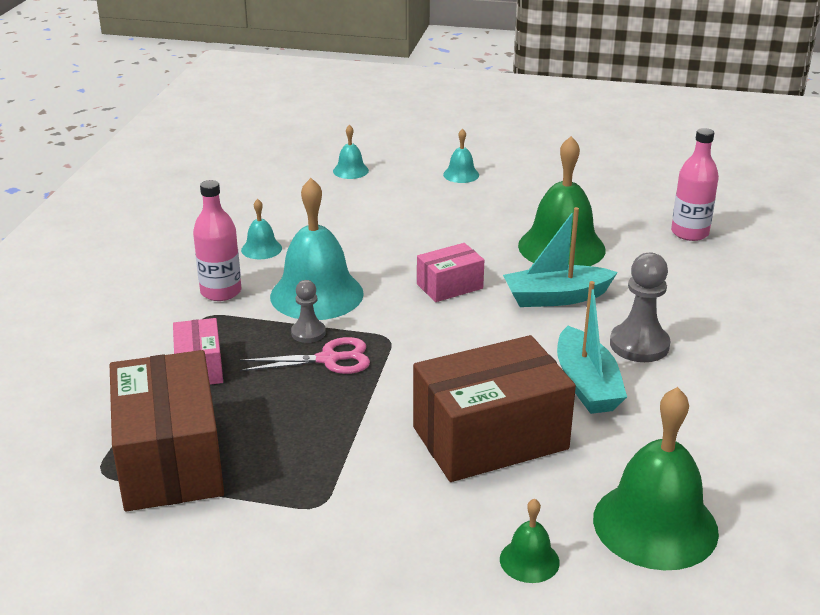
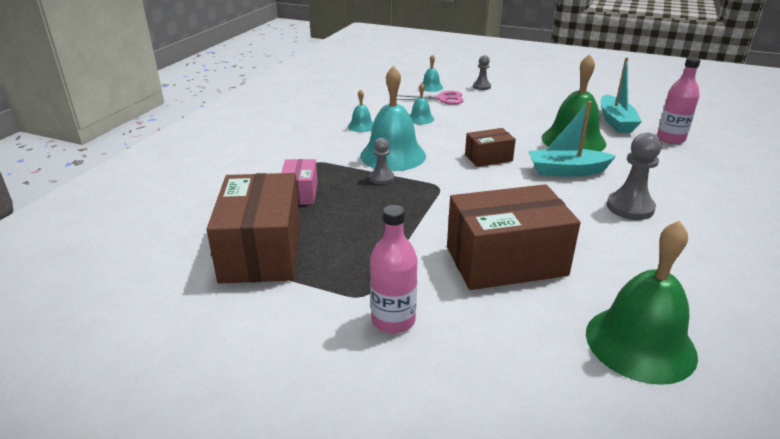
camera: 10 degrees right, 0 degrees up
pink bottle [193,180,241,301] -> pink bottle moved to [370,205,418,333]
pink scissors [240,337,370,374] -> pink scissors moved to [397,91,464,105]
pink box [417,243,484,302] -> brown box [465,128,516,167]
turquoise bell [443,128,479,183] -> turquoise bell moved to [410,83,434,124]
green bell [500,499,560,583] -> none
turquoise boat [557,281,627,414] -> turquoise boat moved to [600,57,642,133]
none -> grey pawn [473,55,491,90]

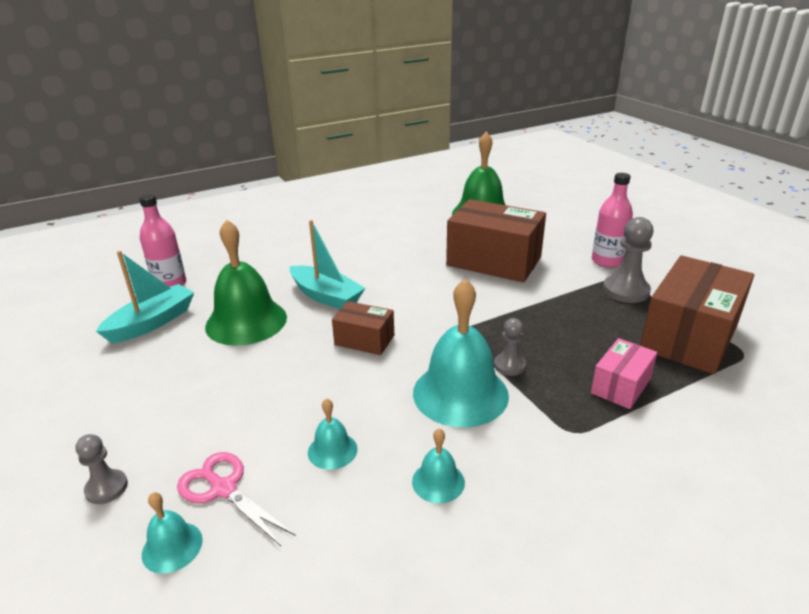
camera: 140 degrees left, 0 degrees up
grey pawn [607,133,662,220] -> grey pawn moved to [603,217,654,303]

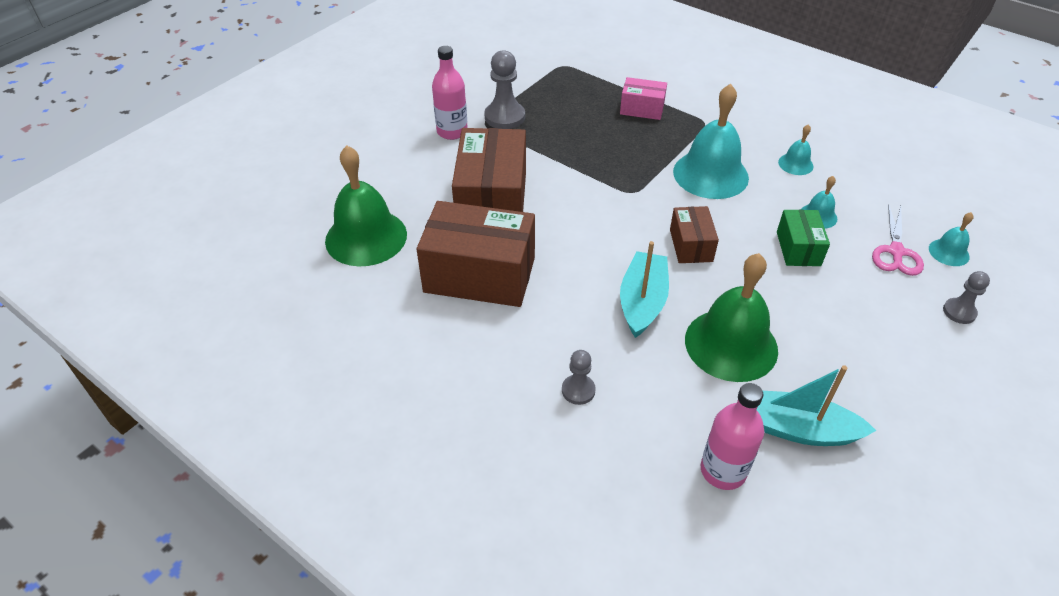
camera: 115 degrees left, 15 degrees up
grey pawn [494,318,526,376] -> grey pawn moved to [562,350,596,405]
brown box [640,255,754,374] -> brown box moved to [416,201,535,307]
none -> green box [777,210,830,266]

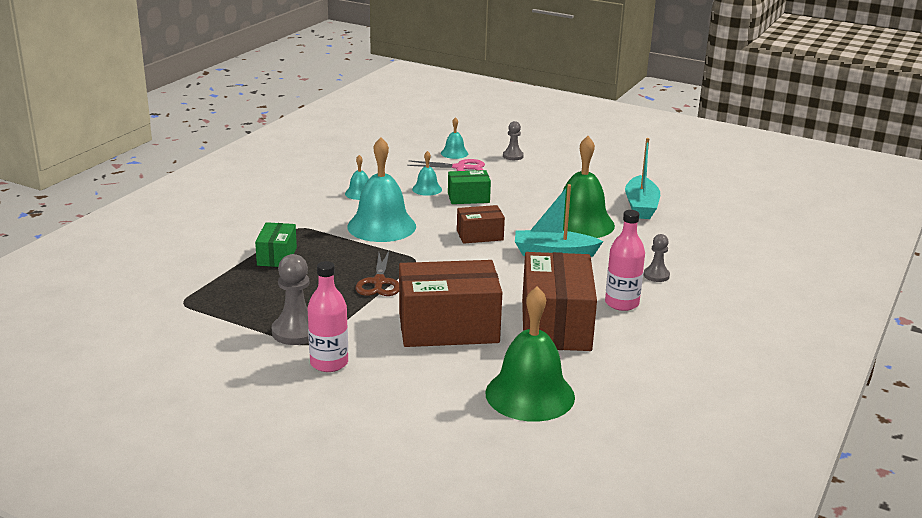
camera: 100 degrees left, 20 degrees down
pink box [620,77,667,120] -> green box [255,222,297,267]
pink bottle [701,383,764,490] -> pink bottle moved to [605,210,645,311]
none -> brown scissors [355,251,399,296]

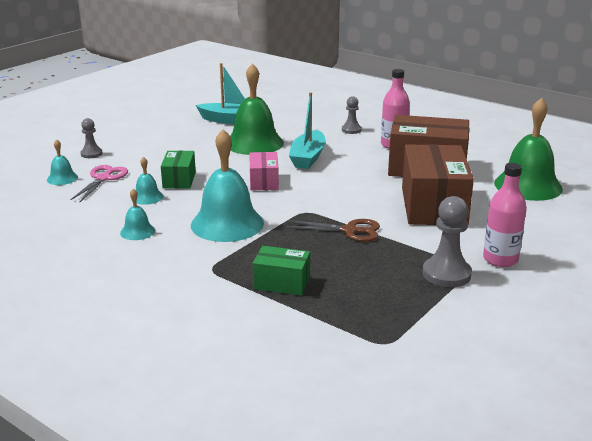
camera: 80 degrees left, 0 degrees up
brown box [457,205,505,244] -> pink box [250,152,279,191]

